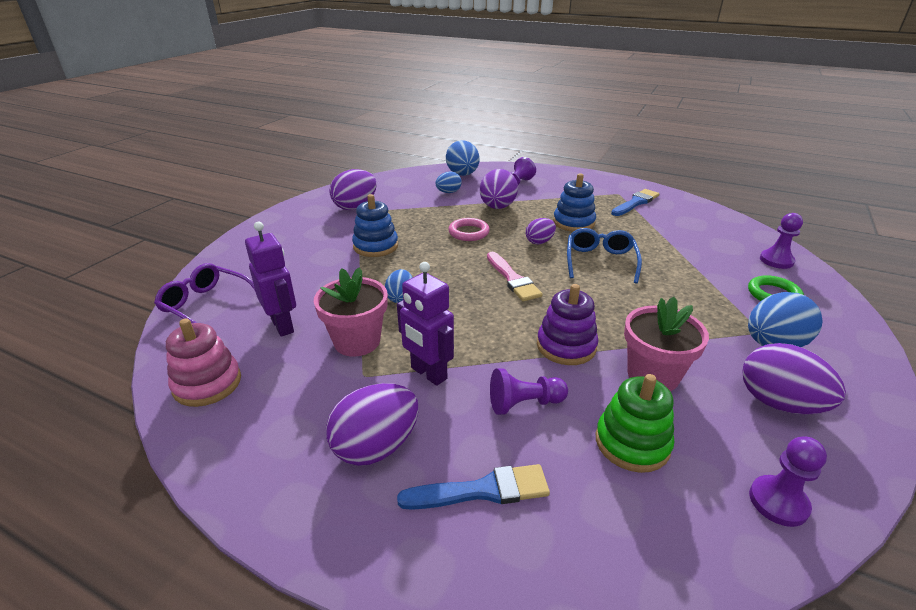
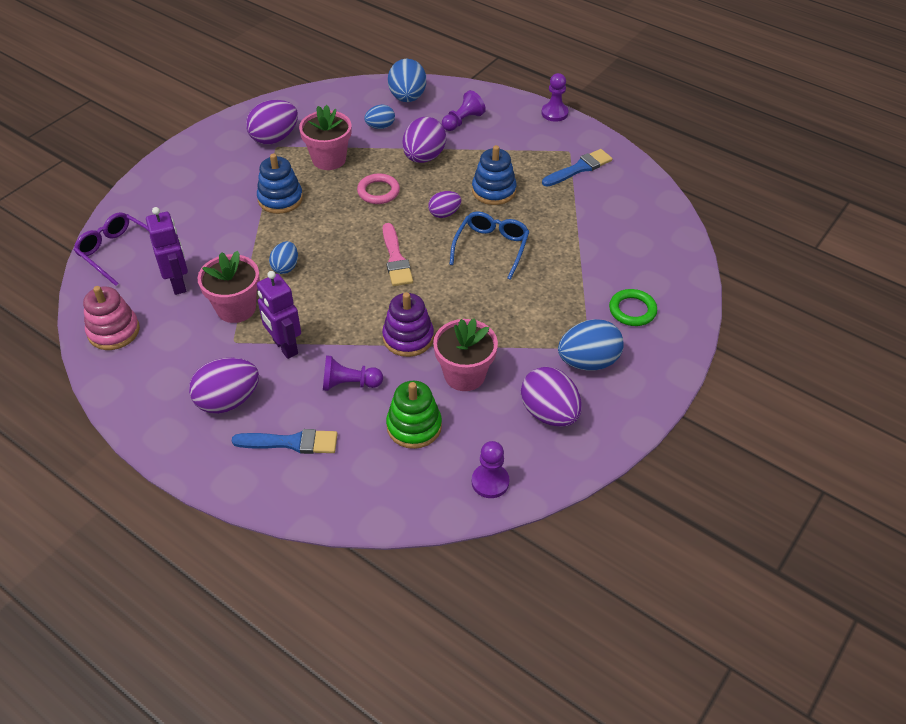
camera: 10 degrees right, 15 degrees up
purple pawn [760,213,803,269] -> purple pawn moved to [541,73,569,122]
none -> pink flower pot [299,105,352,170]

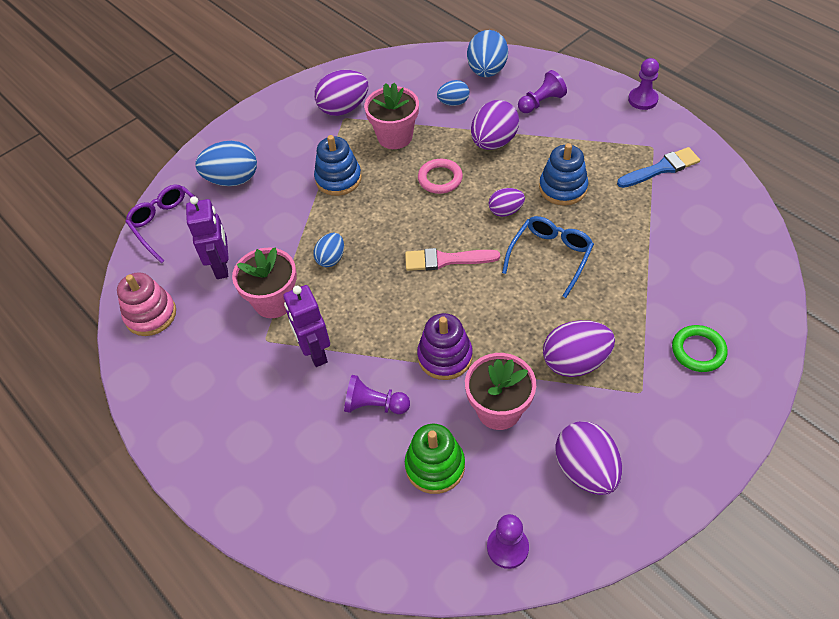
camera: 15 degrees right, 5 degrees up
purple egg [189,358,259,414] -> purple egg moved to [543,320,615,377]
blue brush [231,429,338,454] -> none
pink brush [383,223,413,286] -> pink brush turned 90 degrees clockwise [405,248,500,271]
blue egg [558,319,624,371] -> blue egg moved to [195,141,257,186]

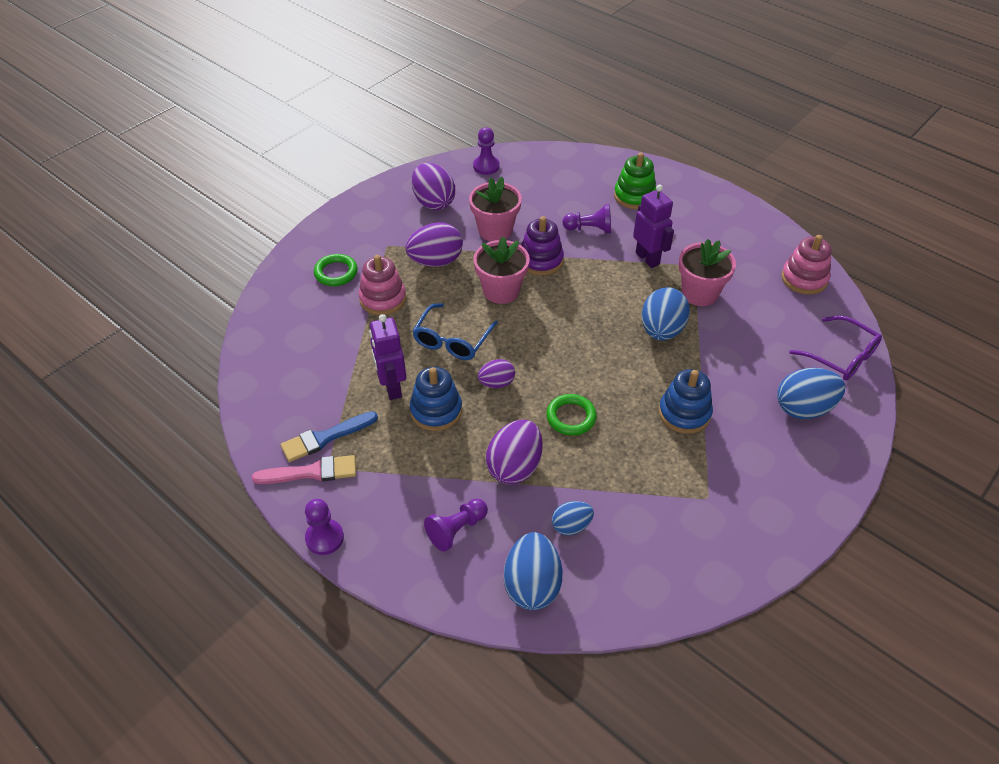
camera: 170 degrees right, 5 degrees down
purple robot [186,196,229,279] -> purple robot moved to [369,314,406,400]
blue egg [313,233,344,267] -> blue egg [642,287,690,341], size x1.70
purple egg [314,70,369,116] -> none
pink flower pot [364,82,419,149] -> pink flower pot moved to [473,237,530,304]
pink brush [405,248,500,271] -> pink brush moved to [252,455,356,484]
green stacking toy [405,424,465,494] -> green stacking toy moved to [614,152,656,209]
pink ring [418,159,463,194] -> green ring [546,394,597,436]
none -> pink stacking toy [359,255,406,315]

